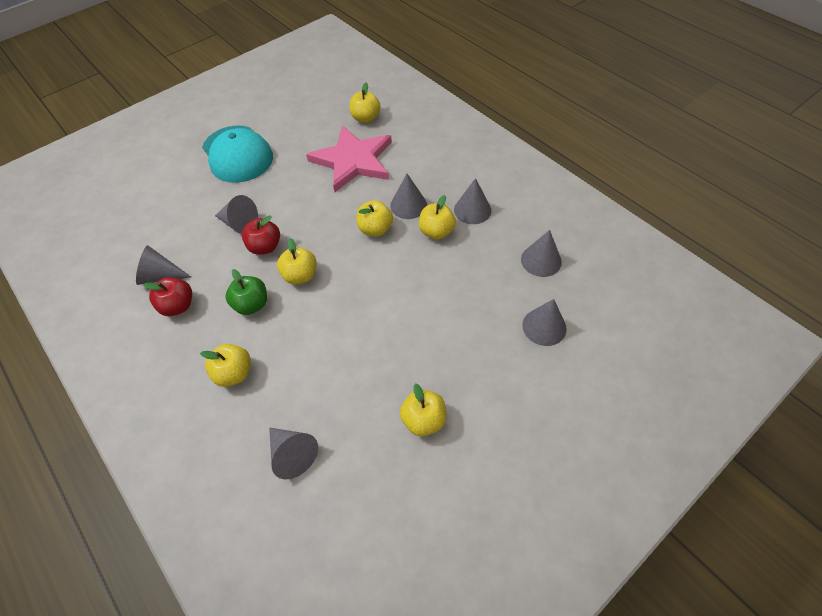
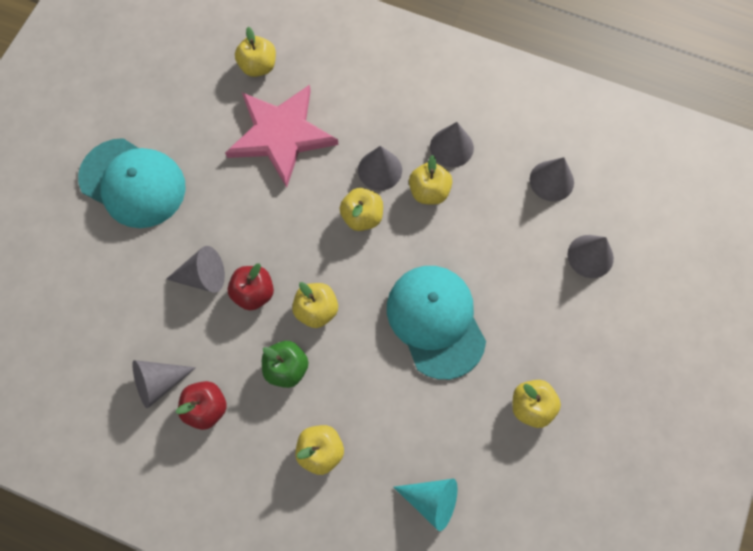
camera: 30 degrees left, 15 degrees up
grey cone [269,427,318,479] -> turquoise cone [394,479,458,531]
none -> turquoise cap [387,266,486,380]

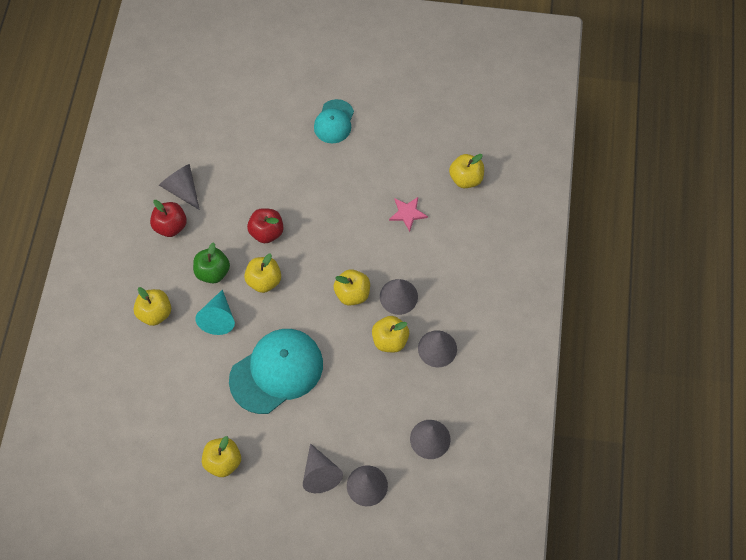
camera: 75 degrees right, 5 degrees down
turquoise cap [78,138,186,228] -> turquoise cap [314,99,354,144], size x0.56
grey cone [167,246,225,293] -> grey cone moved to [303,443,343,493]
pink star [225,85,338,188] -> pink star [389,197,428,232], size x0.41
turquoise cone [394,479,458,531] -> turquoise cone moved to [195,290,235,335]

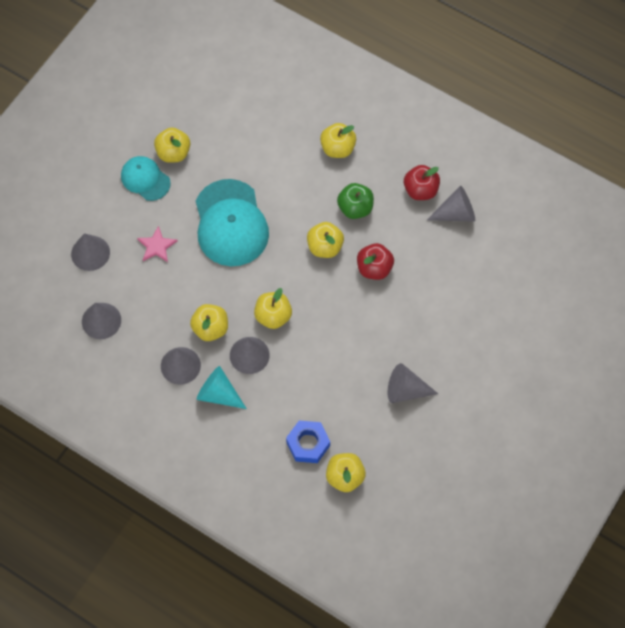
camera: 115 degrees right, 0 degrees up
turquoise cone [195,290,235,335] -> turquoise cone moved to [197,366,247,409]
grey cone [303,443,343,493] -> grey cone moved to [388,363,438,403]
turquoise cap [314,99,354,144] -> turquoise cap moved to [121,156,171,201]
pink star [389,197,428,232] -> pink star moved to [137,226,178,262]
none -> blue nut [286,421,330,463]

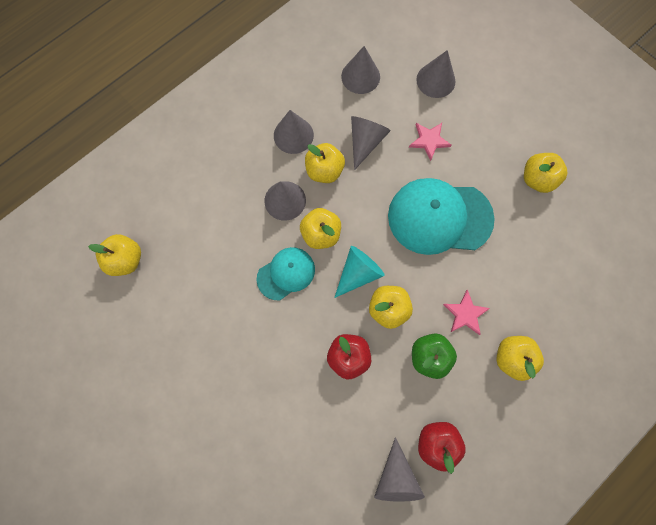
camera: 105 degrees right, 10 degrees up
turquoise cap [121,156,171,201] -> turquoise cap moved to [257,247,315,300]
turquoise cone [197,366,247,409] -> turquoise cone moved to [334,246,385,298]
blue nut [286,421,330,463] -> none
grey cone [388,363,438,403] -> grey cone moved to [351,116,391,170]
none -> pink star [443,290,490,335]

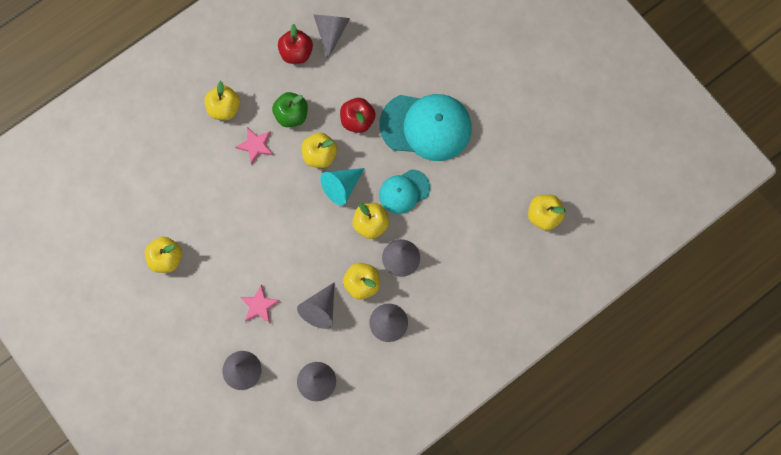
camera: 175 degrees left, 0 degrees up
turquoise cap [388,178,495,255] -> turquoise cap moved to [379,94,472,161]

